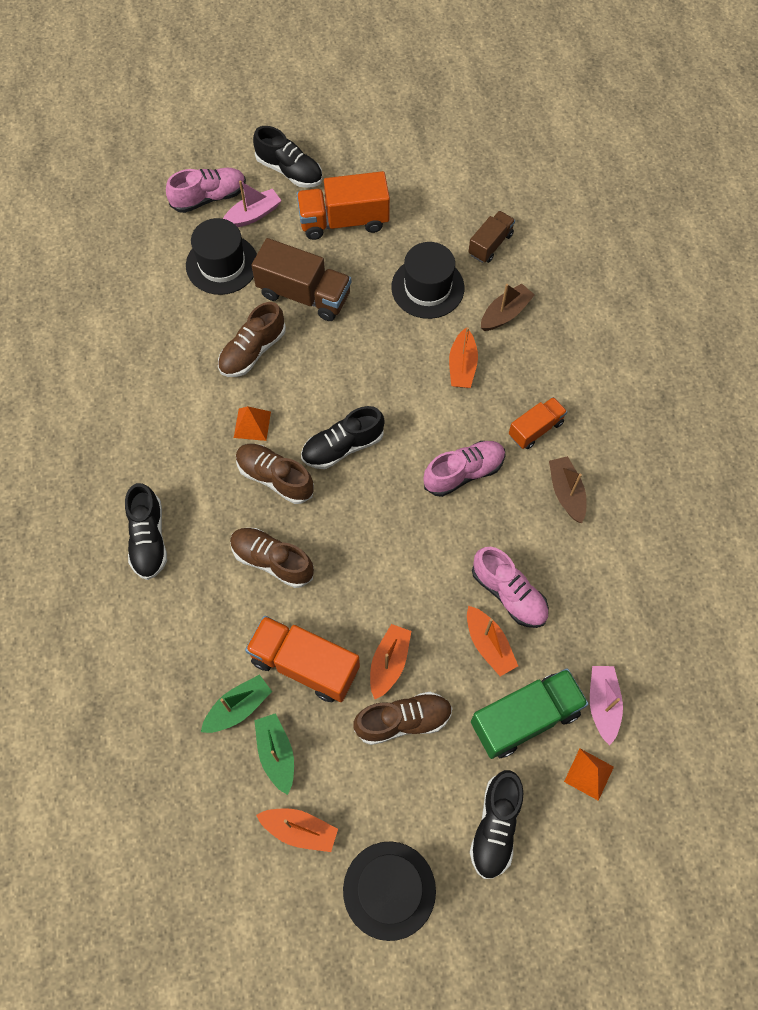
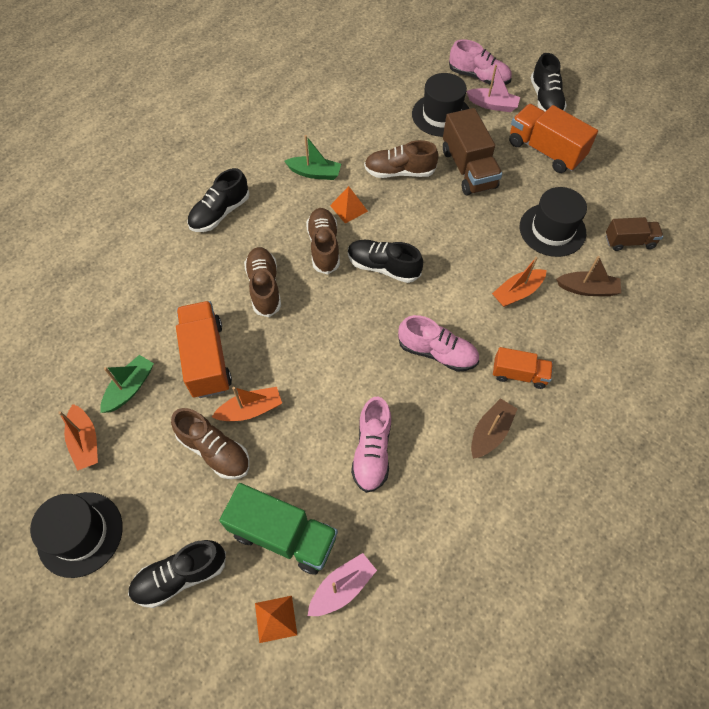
camera: 50 degrees right, 5 degrees down
green boat [201,674,272,733] -> green boat moved to [284,135,341,180]
orange boat [467,606,518,676] -> none

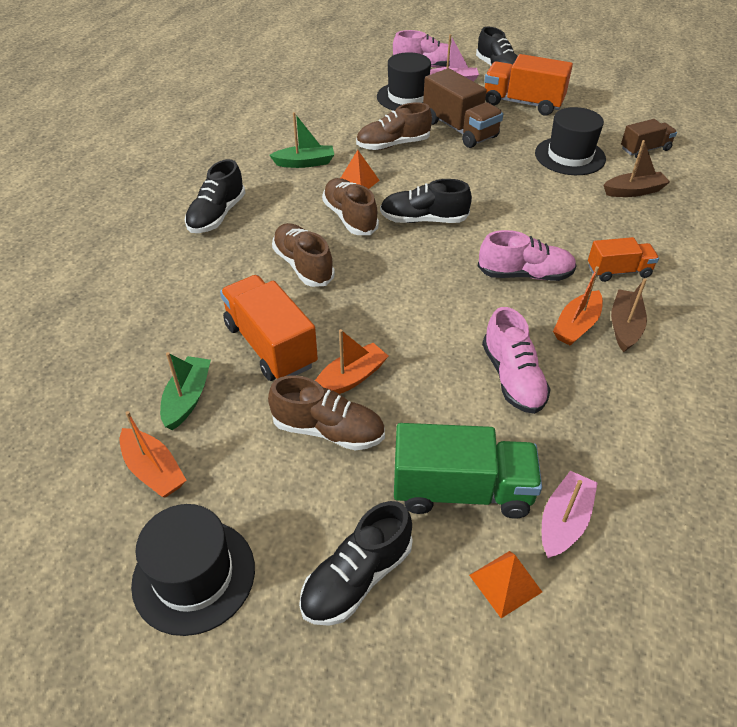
camera: 20 degrees left, 15 degrees down
orange boat [492,257,547,307] -> orange boat moved to [553,266,603,346]

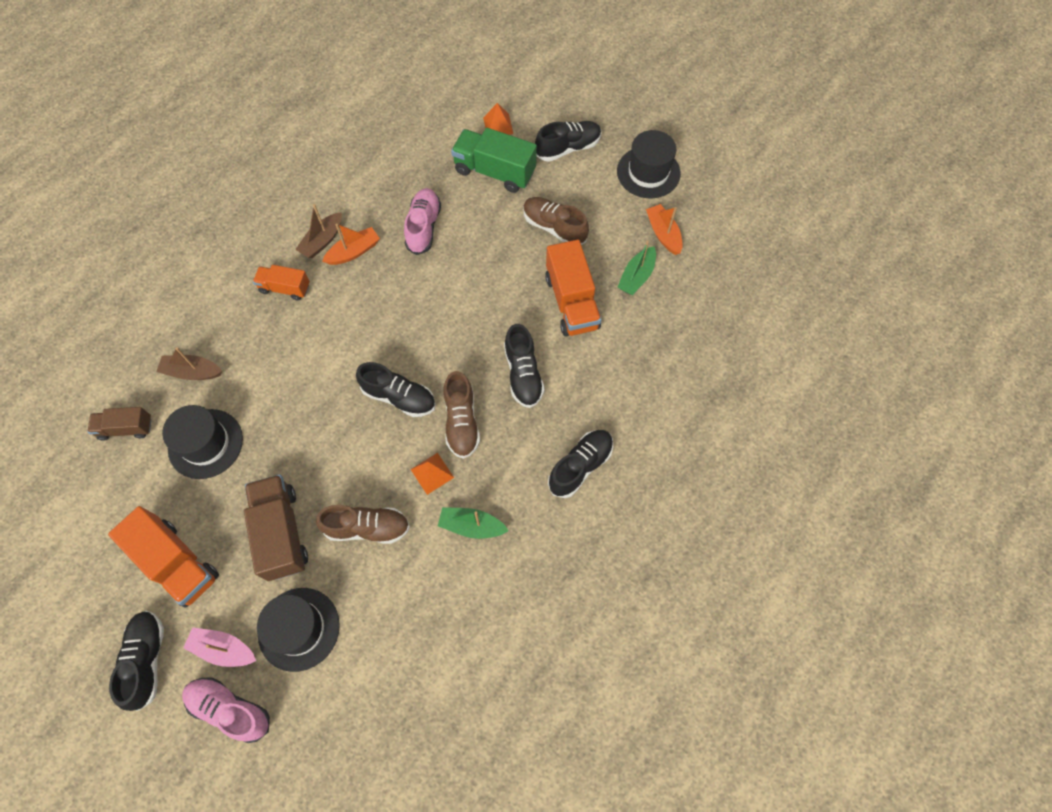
camera: 160 degrees left, 20 degrees up
brown shoe [272,223,335,287] -> black shoe [504,324,544,408]
orange boat [315,329,388,394] -> none
pink shoe [478,230,577,281] -> none
pink boat [542,471,597,558] -> none

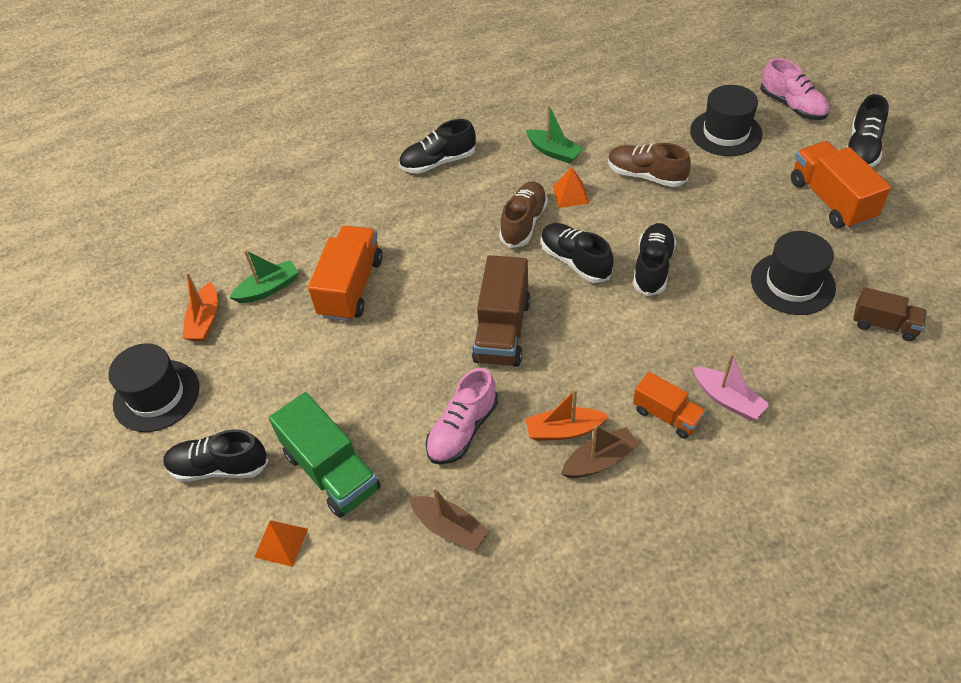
camera: 150 degrees left, 15 degrees down
brown boat [156,347,222,380] -> brown boat moved to [409,487,489,551]
pink boat [183,627,256,667] -> pink boat moved to [693,353,770,420]
brown truck [244,474,308,581] -> brown truck moved to [472,255,531,367]
black shoe [504,324,544,408] -> black shoe moved to [633,223,676,296]
brown shoe [523,197,589,245] -> none

